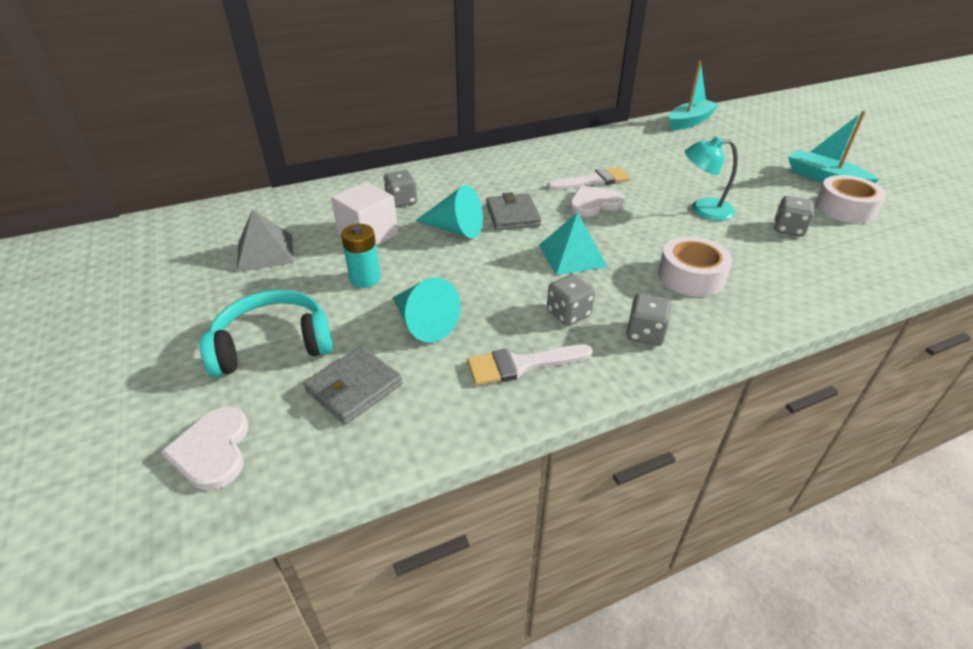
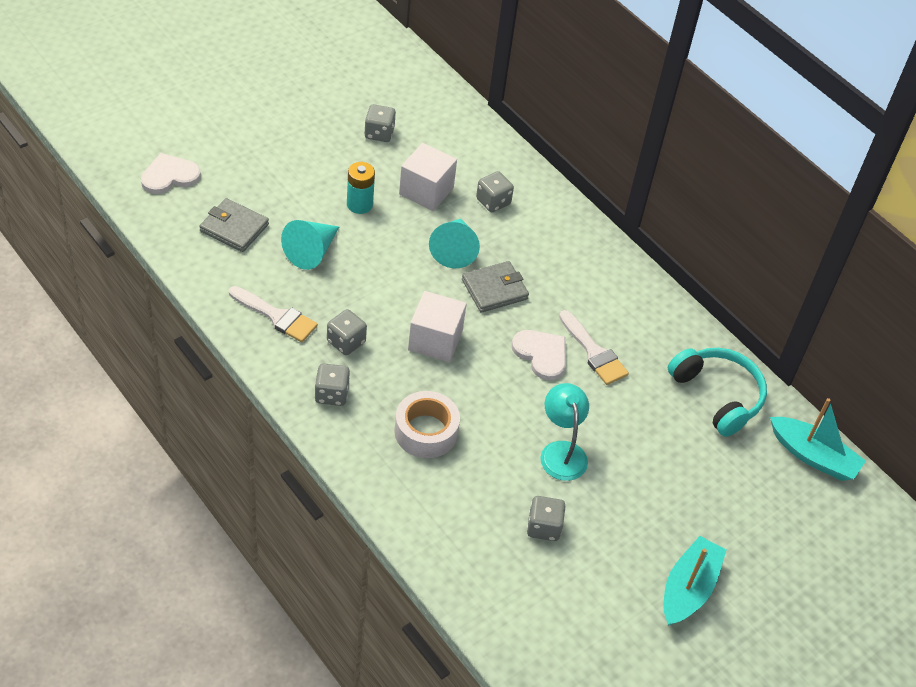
camera: 70 degrees right, 10 degrees up
turquoise headphones [200,290,333,377] -> turquoise headphones moved to [668,348,767,437]
grey pyramid [237,209,294,272] -> grey dice [364,104,396,142]
white brush [467,345,593,385] -> white brush turned 150 degrees clockwise [229,286,318,342]
turquoise pyramid [539,212,608,275] -> white cube [408,291,467,362]
white tape [815,175,886,223] -> none

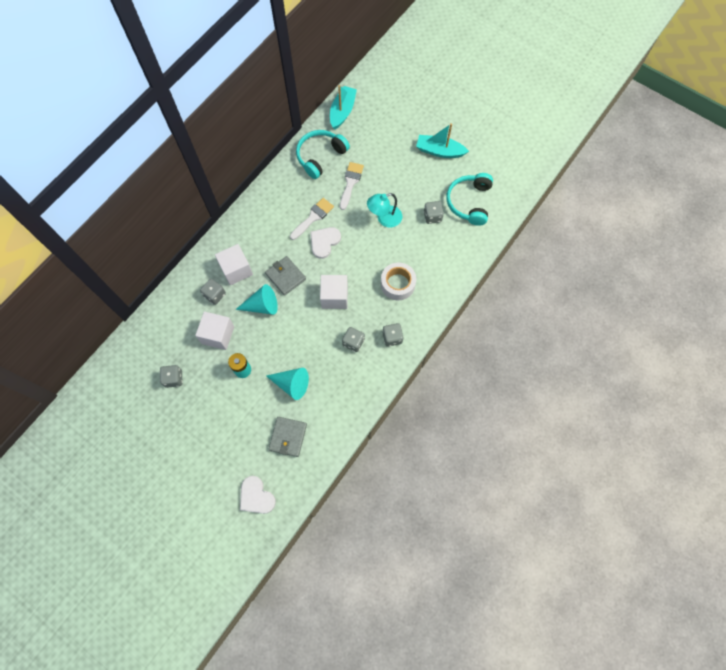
camera: 100 degrees left, 20 degrees up
white brush [229,286,318,342] -> white brush moved to [340,162,364,210]
none -> white cube [215,244,253,285]
none -> turquoise headphones [446,173,493,226]

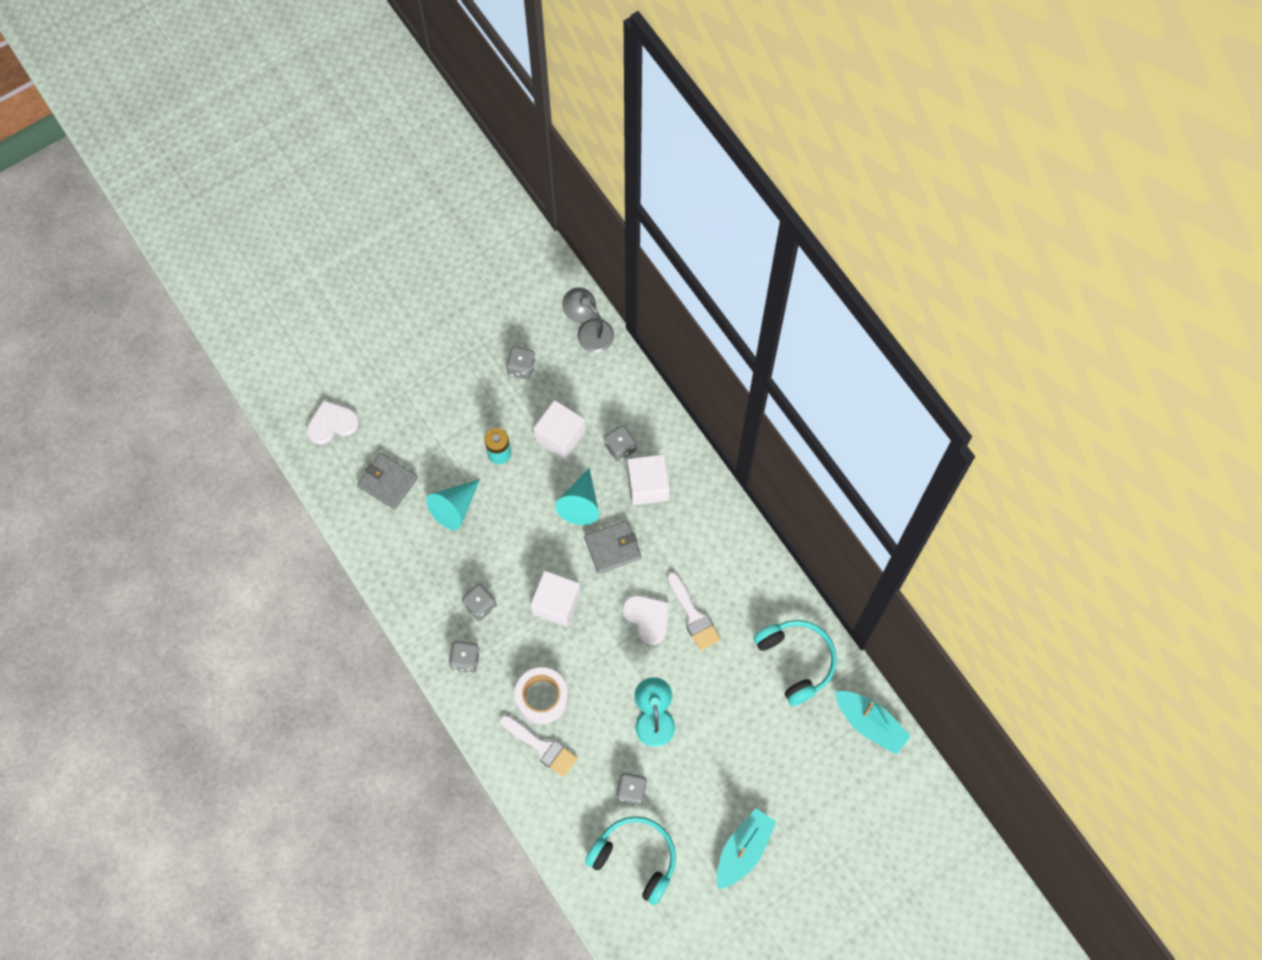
camera: 110 degrees right, 0 degrees up
white brush [340,162,364,210] -> white brush moved to [500,715,578,777]
none -> grey lamp [562,287,614,352]

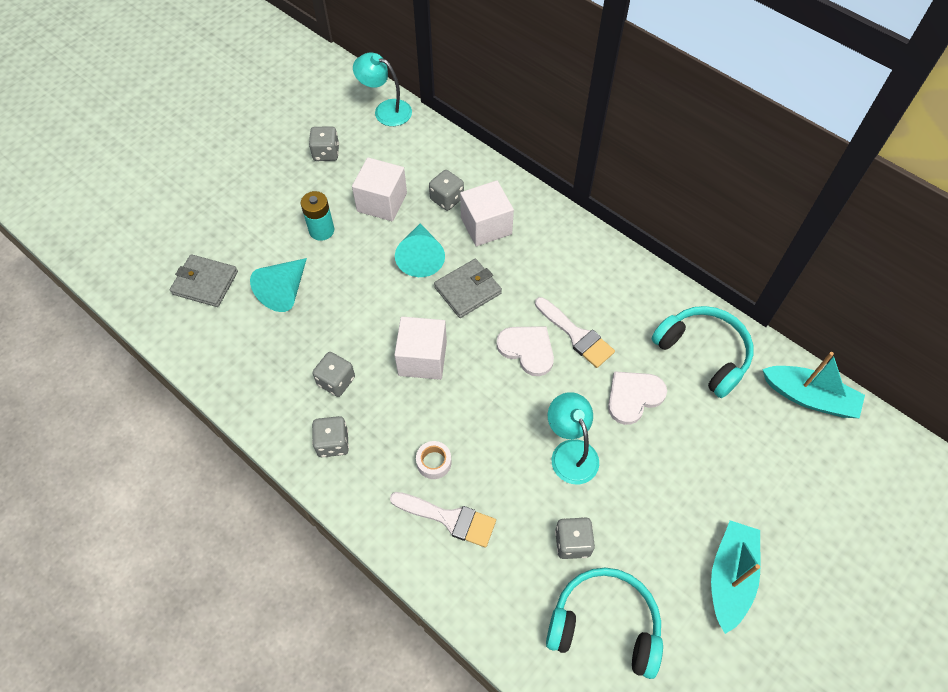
camera: 15 degrees left, 10 degrees down
white heart [306,400,359,445] -> white heart moved to [608,371,667,425]
white tape [515,667,569,724] -> white tape [416,441,451,479], size x0.55
grey lamp [562,287,614,352] -> turquoise lamp [353,52,412,126]

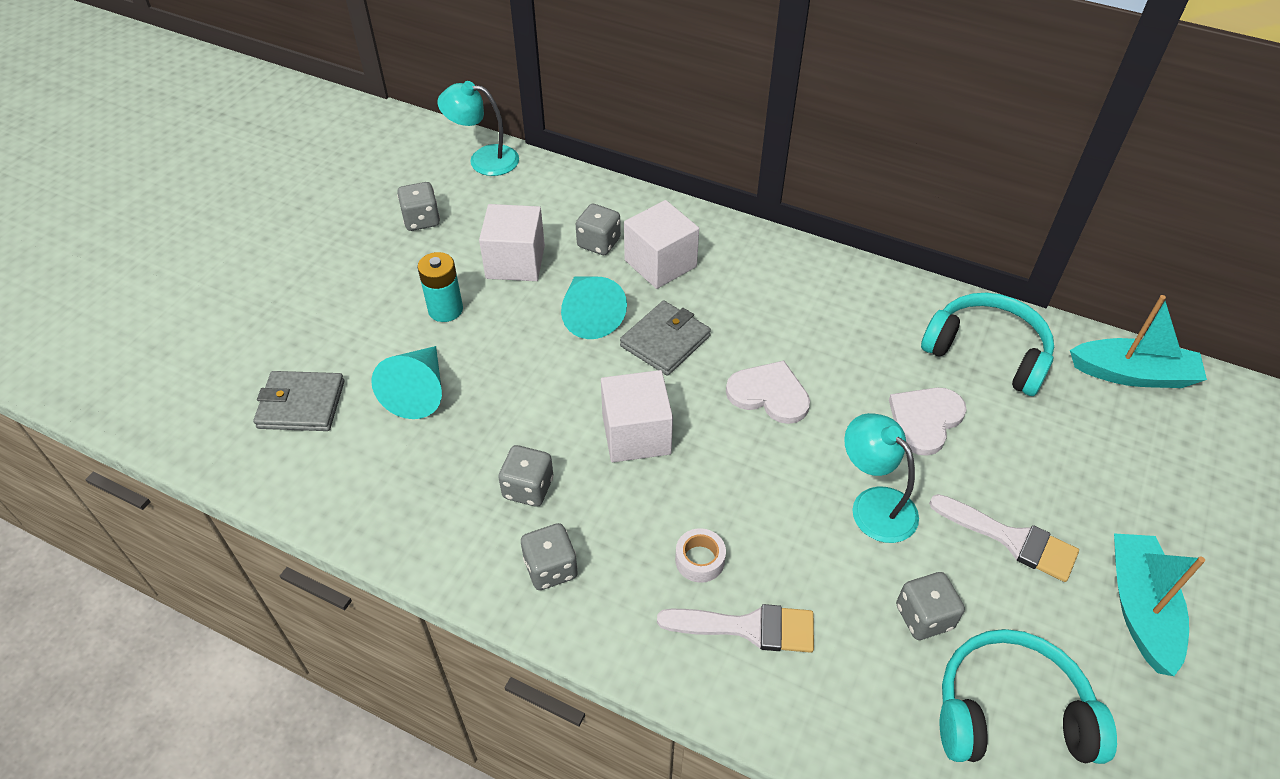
camera: 15 degrees left, 10 degrees down
white brush [535,297,615,368] -> white brush moved to [929,494,1079,582]

